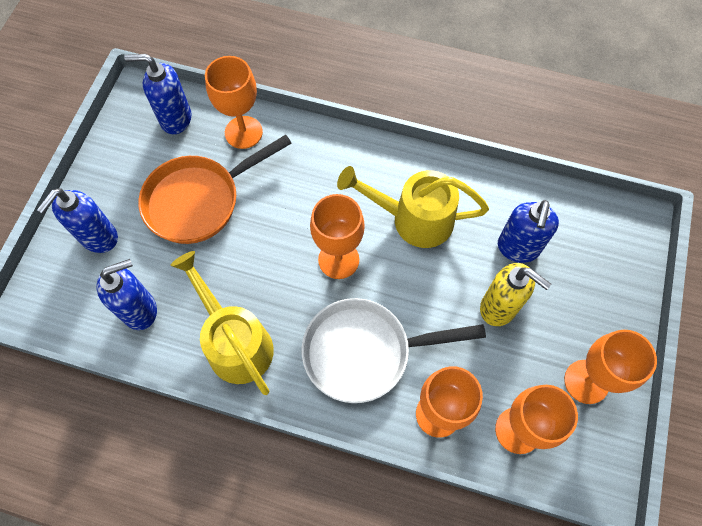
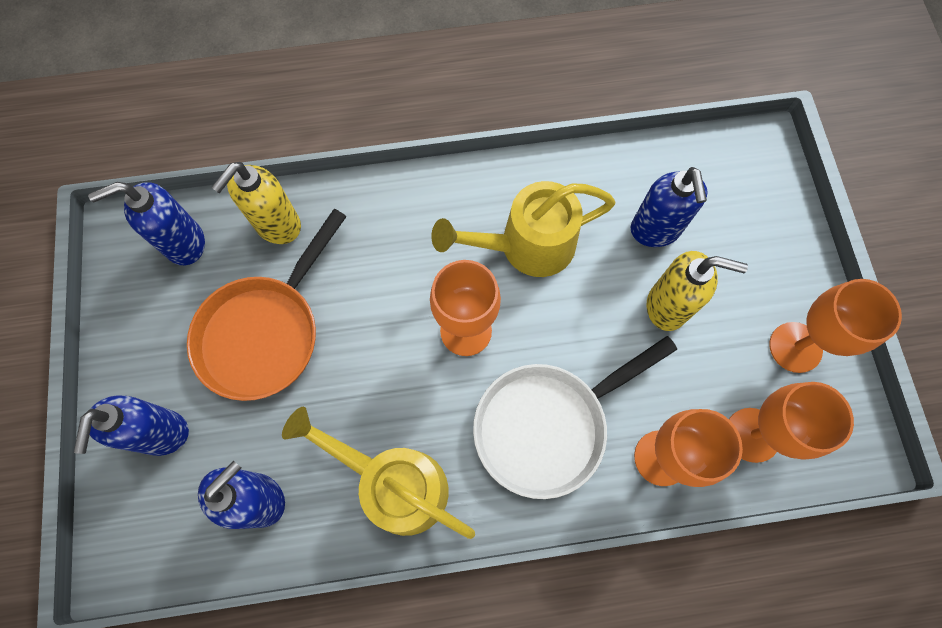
camera: 25 degrees left, 5 degrees up
orange goblet [205,56,263,149] -> yellow soap dispenser [211,162,301,244]

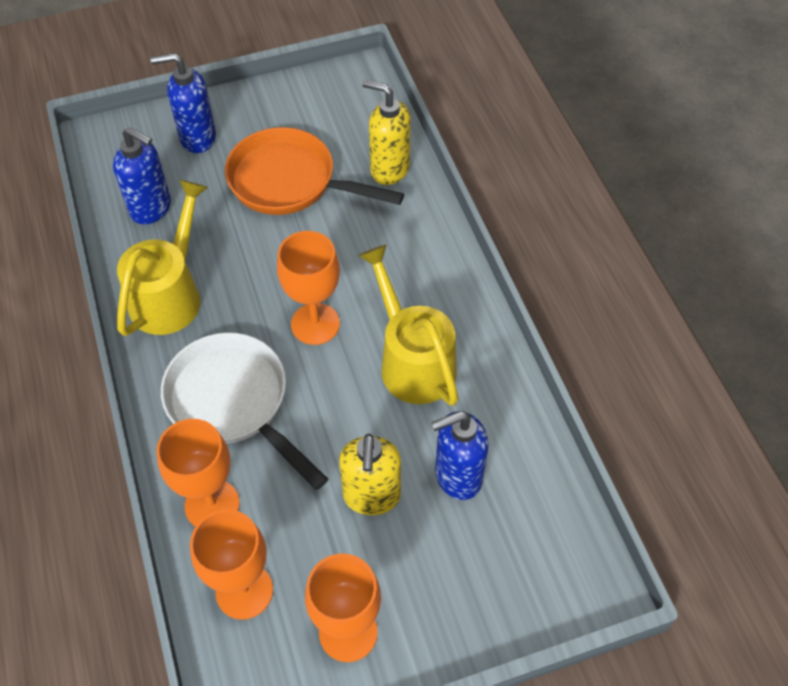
camera: 80 degrees right, 15 degrees down
blue soap dispenser [88,182,205,265] -> none

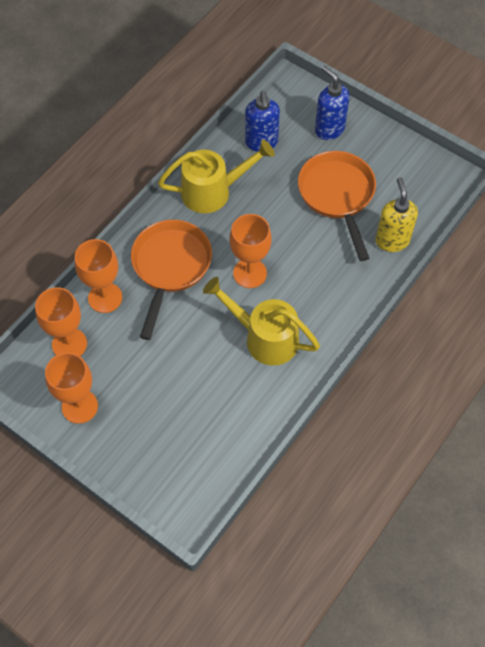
camera: 55 degrees right, 5 degrees up
white pan [161,332,328,490] -> orange pan [131,220,212,340]
yellow soap dispenser [339,434,401,515] -> none
yellow watering can [358,244,458,406] -> yellow watering can turned 90 degrees counterclockwise [203,277,320,366]
blue soap dispenser [431,411,489,500] -> none

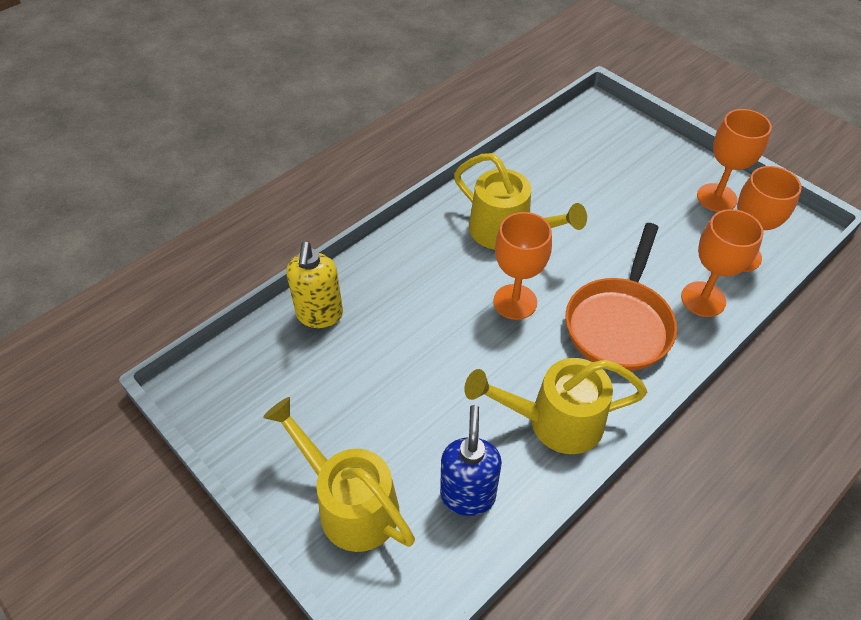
camera: 170 degrees left, 10 degrees down
orange pan [298,151,376,261] -> none
blue soap dispenser [315,65,350,140] -> yellow watering can [263,397,415,552]

